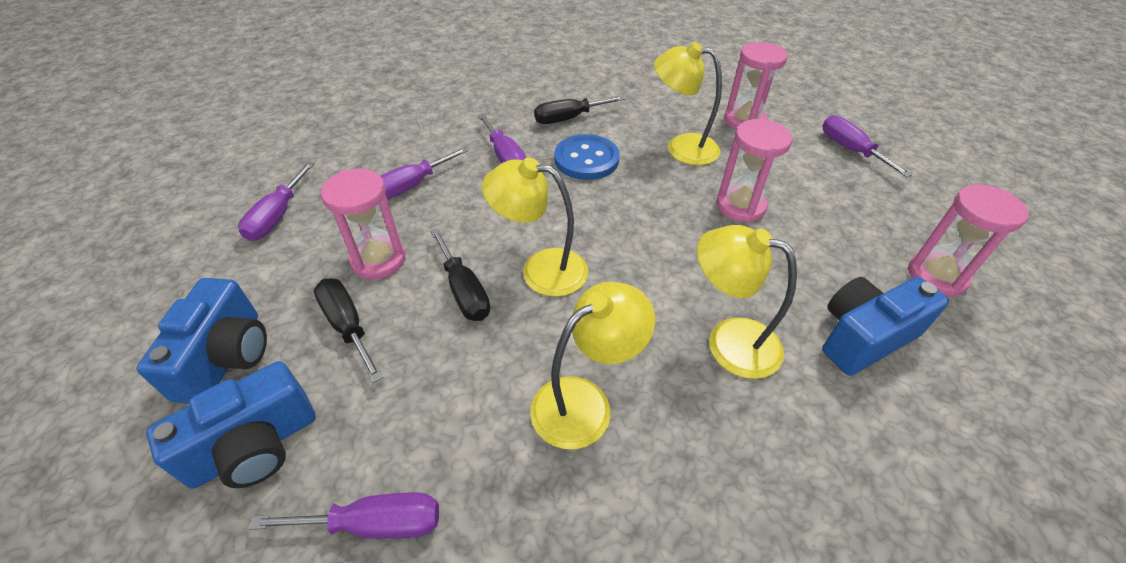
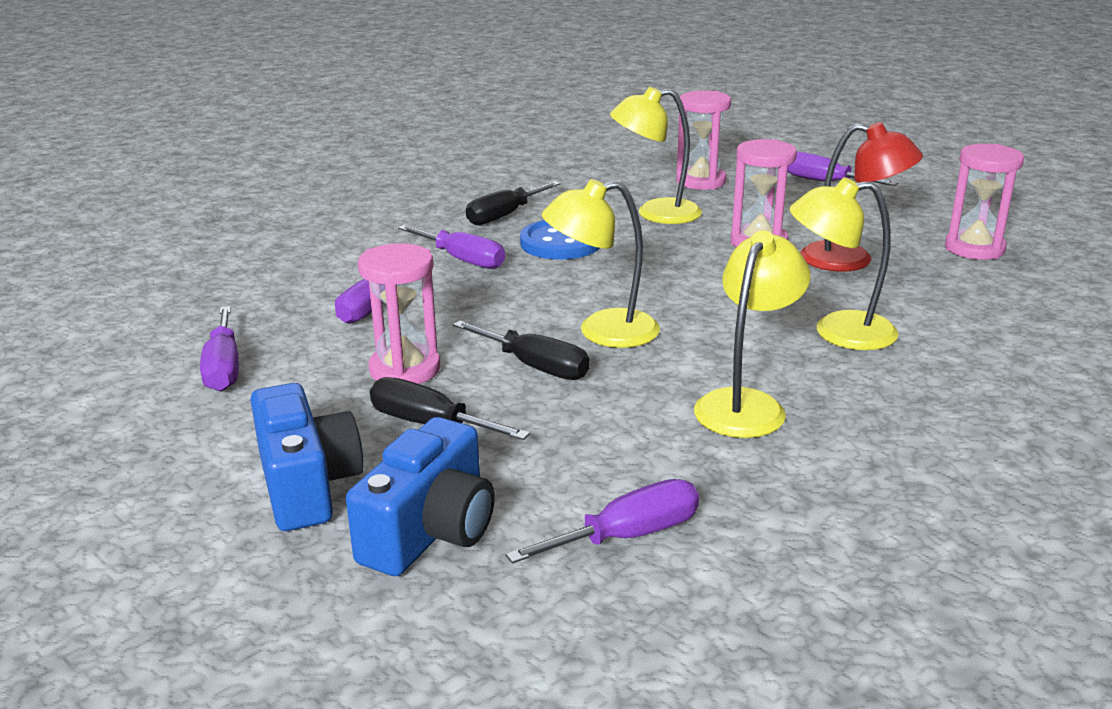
camera: 25 degrees left, 20 degrees down
blue camera [822,277,949,376] -> none
none -> red lamp [800,122,923,272]

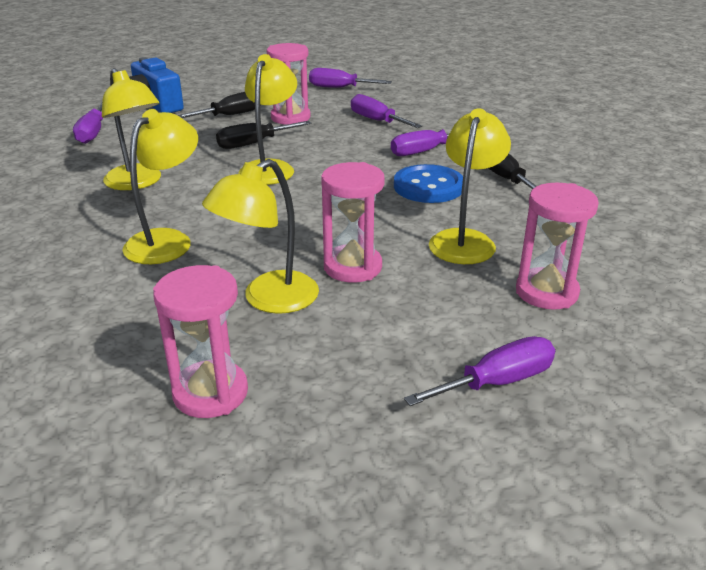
camera: 115 degrees right, 5 degrees up
blue camera [250,383,363,531] -> none
red lamp [800,122,923,272] -> yellow lamp [202,159,319,314]

